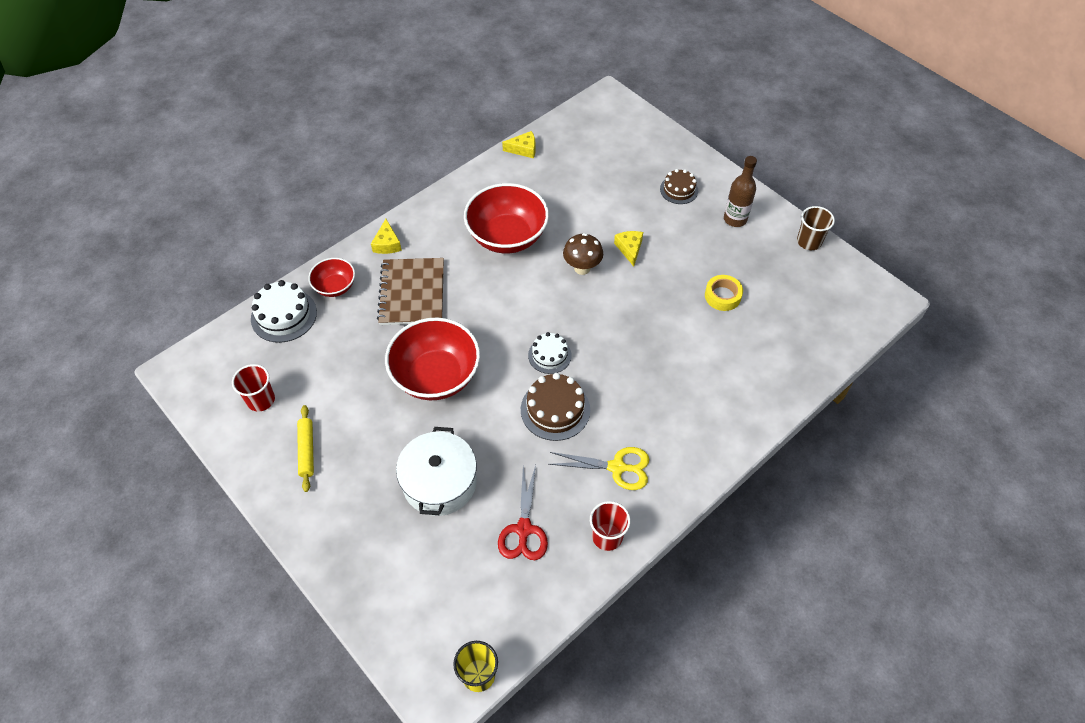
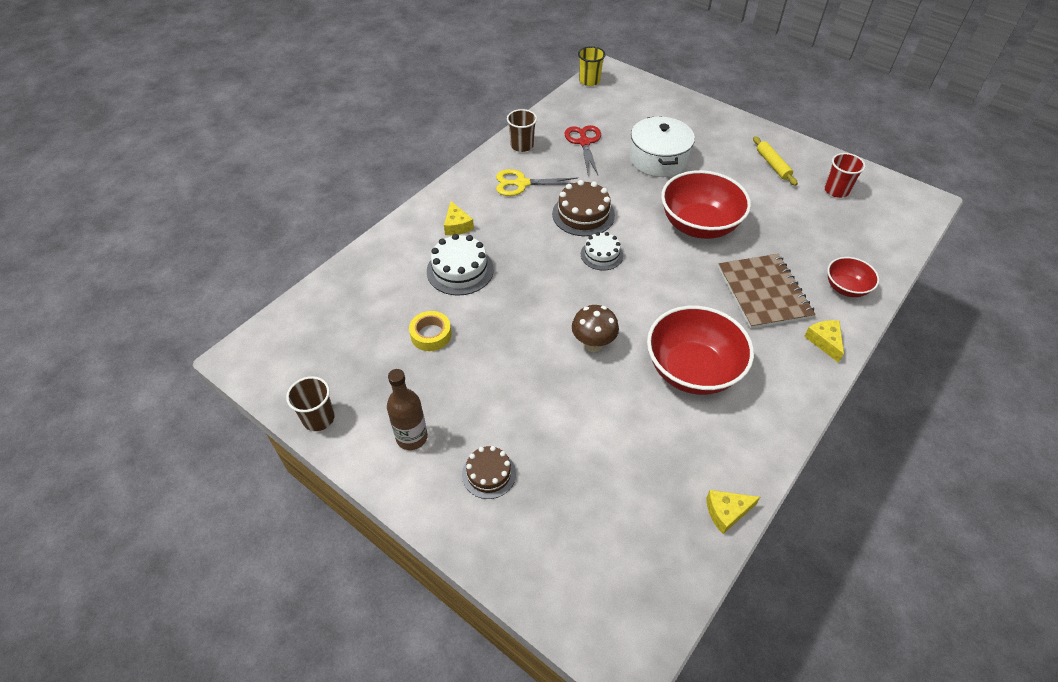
camera: 170 degrees right, 5 degrees down
white cake [251,280,317,343] -> white cake moved to [427,234,494,296]
red cup [590,501,631,551] -> brown cup [507,109,537,152]
yellow cheese [614,231,643,266] -> yellow cheese moved to [444,201,474,235]

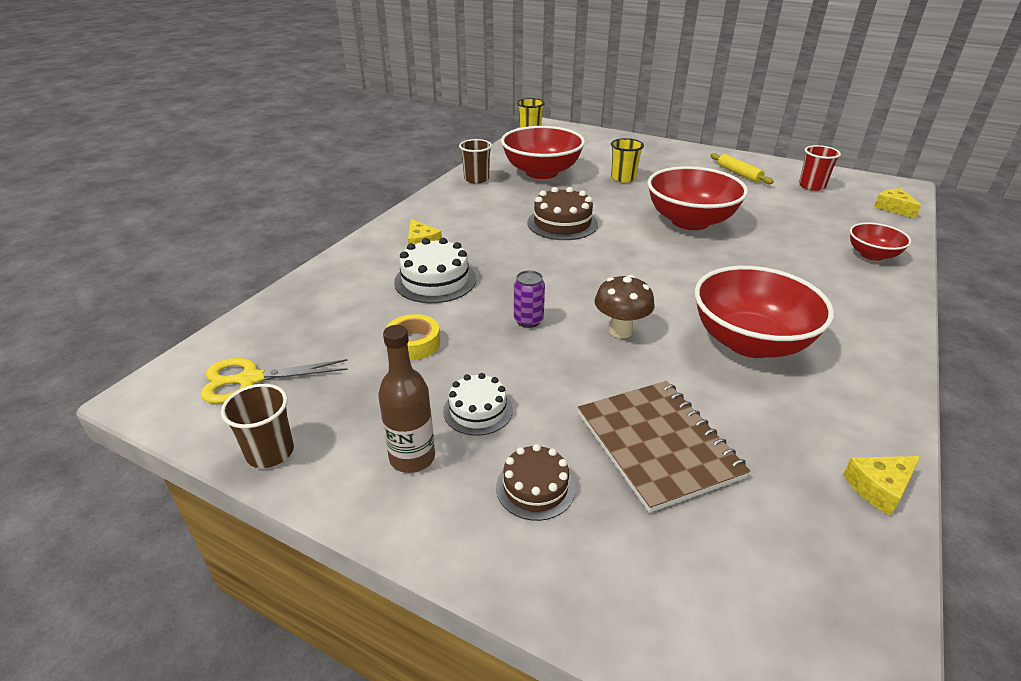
camera: 10 degrees left, 15 degrees down
yellow scissors [496,169,577,196] -> yellow scissors moved to [200,358,348,404]
red scissors [565,125,601,175] -> red bowl [501,126,585,179]
white cake [581,232,623,270] -> white cake moved to [443,373,513,436]
white pot [630,116,695,177] -> yellow cup [611,138,644,183]
brown notebook [718,254,816,329] -> brown notebook moved to [578,381,750,513]
yellow cheese [804,320,844,363] -> yellow cheese moved to [874,188,921,219]
none -> purple can [514,270,545,328]

